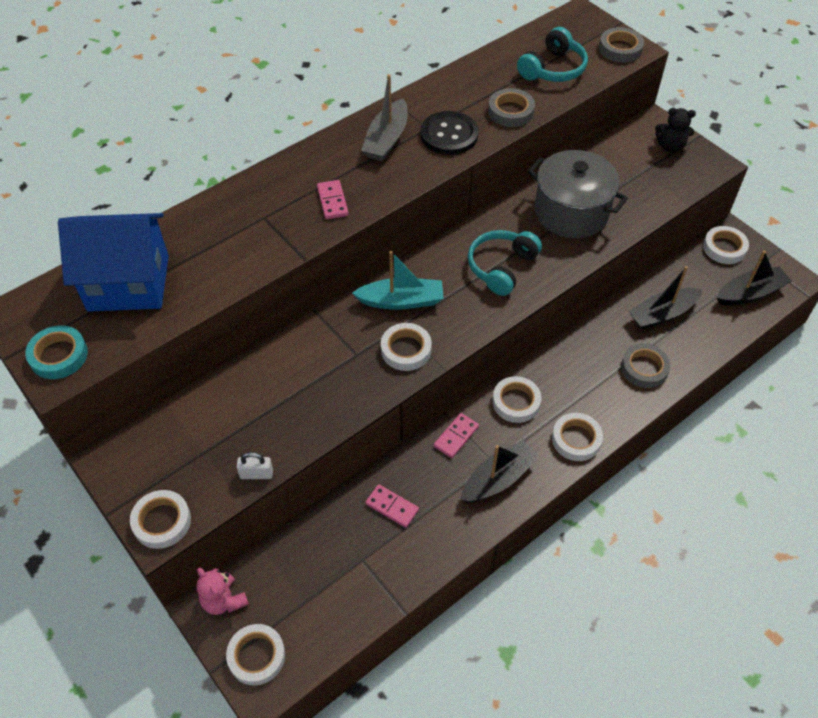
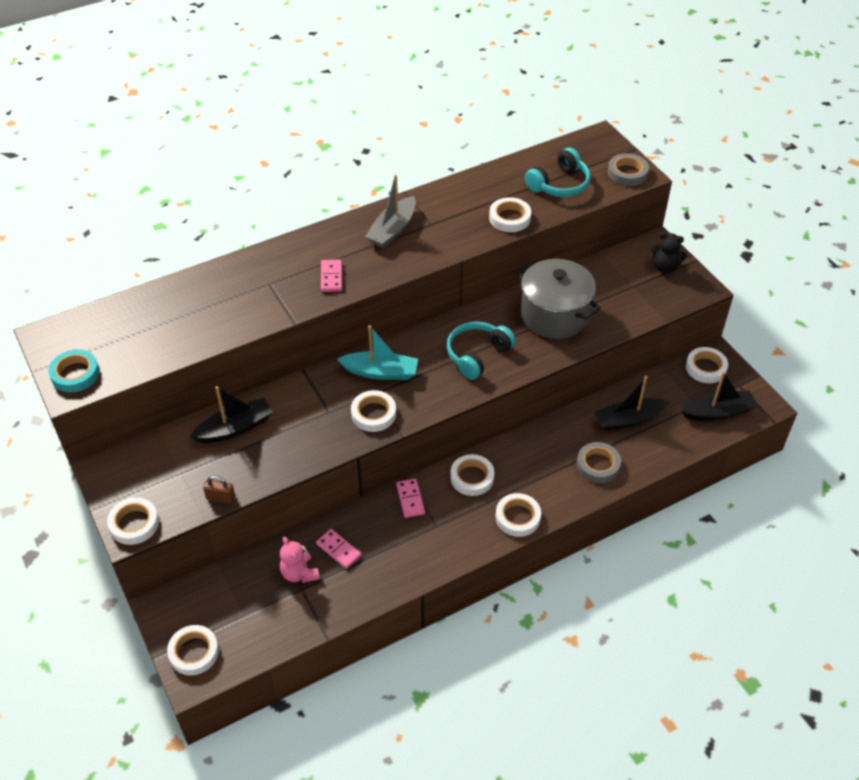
camera: 10 degrees right, 5 degrees down
blue house [58,213,169,312] -> none
pink teddy bear [196,568,249,615] -> pink teddy bear moved to [280,536,320,583]
white padlock [237,452,273,479] -> brown padlock [203,476,235,503]
black button [420,111,478,155] -> none
pink domino [434,413,479,458] -> pink domino turned 60 degrees counterclockwise [396,478,425,518]
black boat [461,440,539,503] -> black boat moved to [190,386,273,443]
grey tape [488,88,535,127] -> white tape [489,197,531,232]

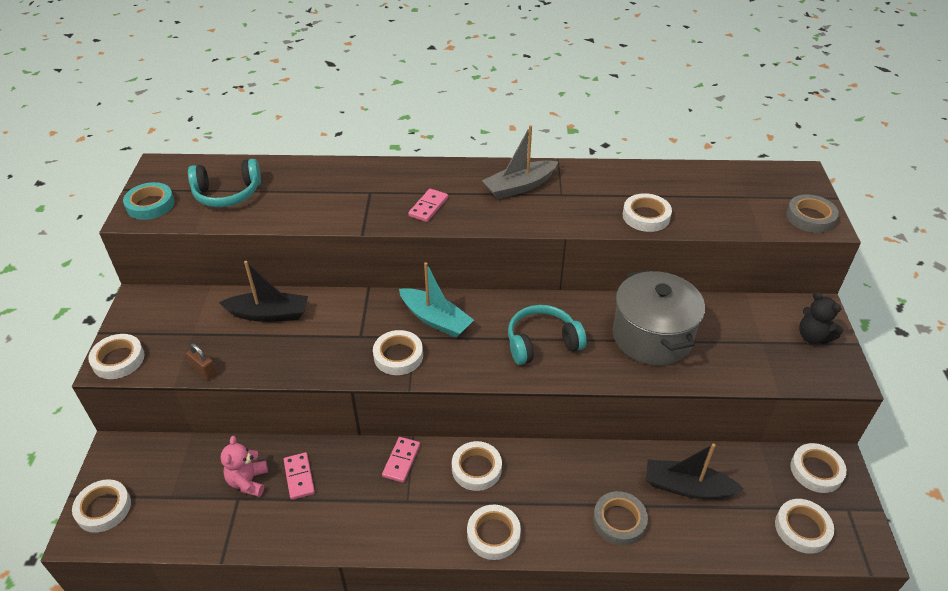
camera: 30 degrees right, 5 degrees down
turquoise headphones [525,148,591,197] -> turquoise headphones moved to [188,159,261,207]
black boat [681,371,758,421] -> white tape [775,499,834,554]

